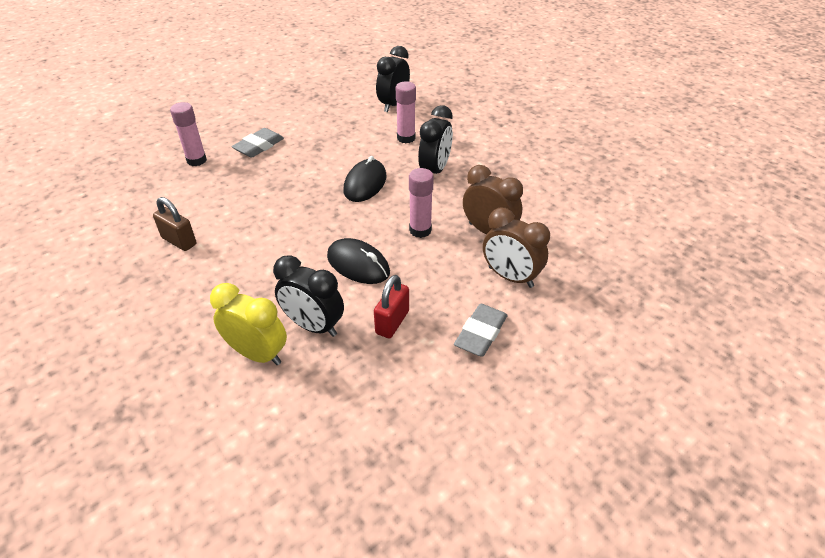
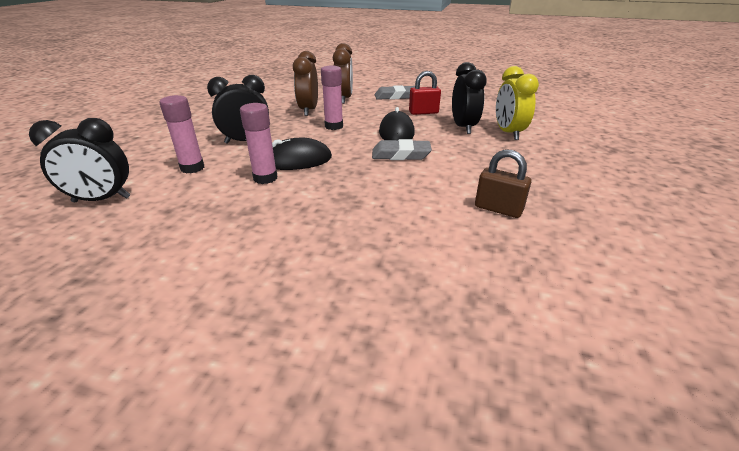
camera: 125 degrees left, 10 degrees down
brown padlock [153,197,197,251] -> brown padlock turned 60 degrees counterclockwise [475,150,531,218]
pink glue stick [170,102,207,166] -> pink glue stick moved to [240,103,278,184]
grey eraser [232,128,284,158] -> grey eraser moved to [372,139,432,160]

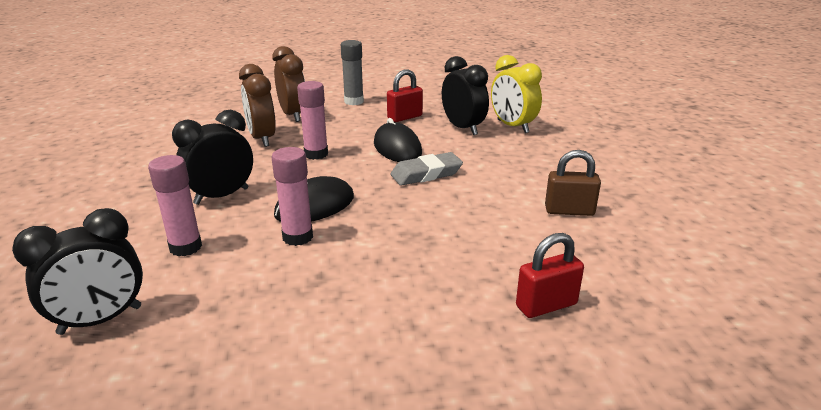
camera: 25 degrees left, 5 degrees down
grey eraser [375,85,415,100] -> grey glue stick [341,40,364,105]
none -> red padlock [516,233,584,318]

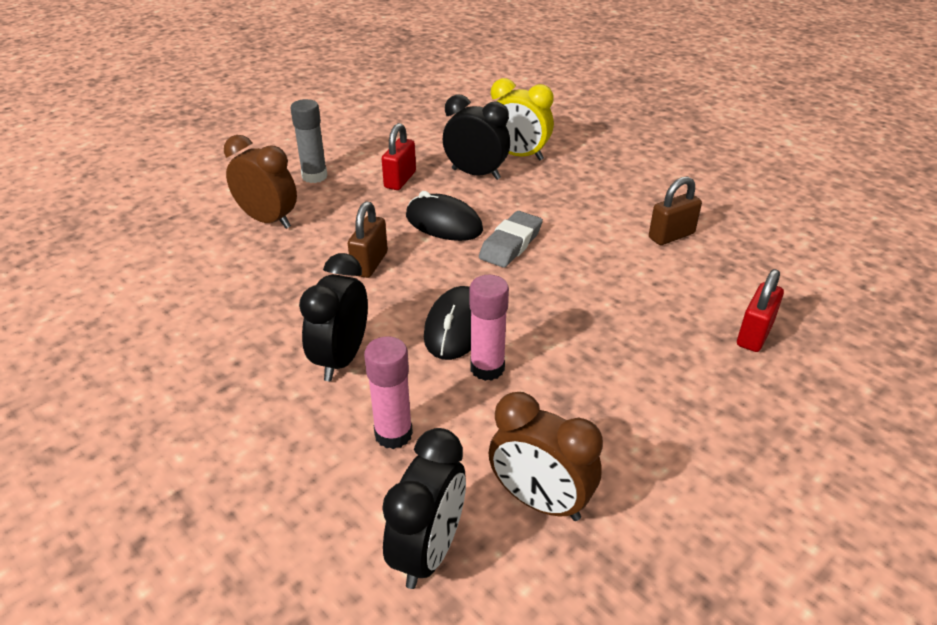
camera: 35 degrees left, 10 degrees up
brown clock [239,64,276,147] -> brown clock moved to [489,392,603,521]
pink glue stick [297,81,328,160] -> brown padlock [348,201,388,278]

